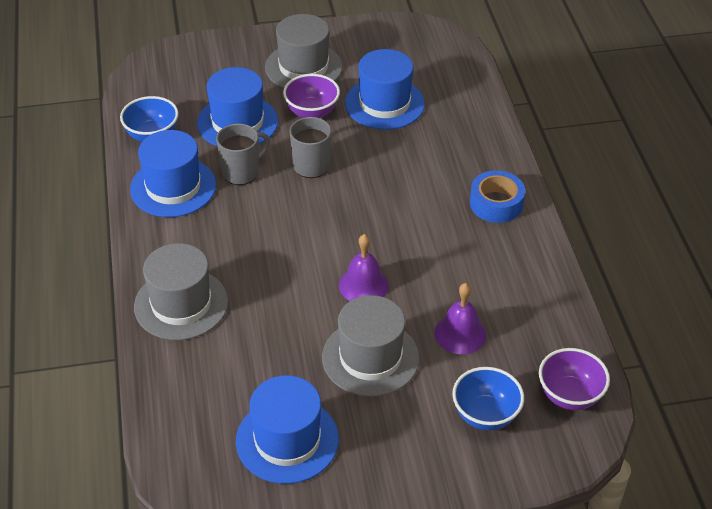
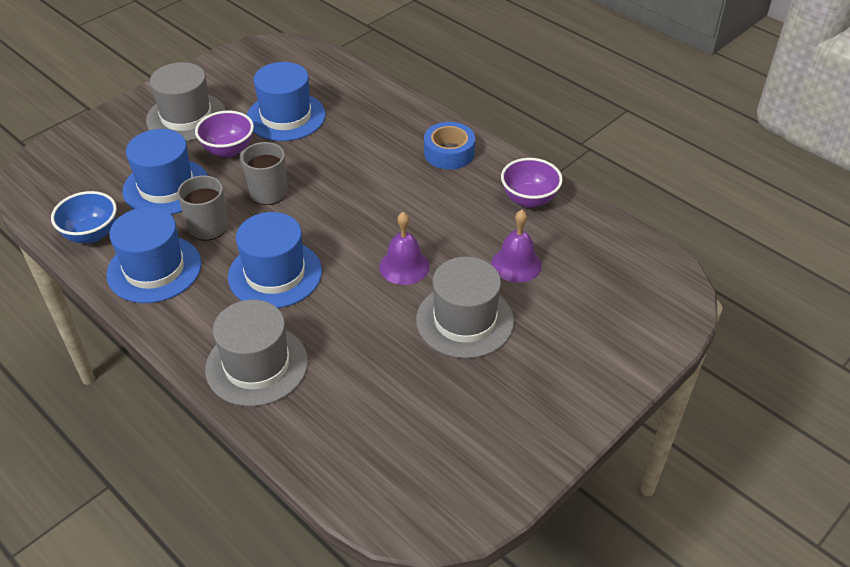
camera: 35 degrees left, 0 degrees up
blue hat [236,375,339,484] -> blue hat moved to [228,212,322,308]
blue bowl [452,367,524,431] -> none
purple bowl [539,348,610,410] -> purple bowl moved to [501,158,563,208]

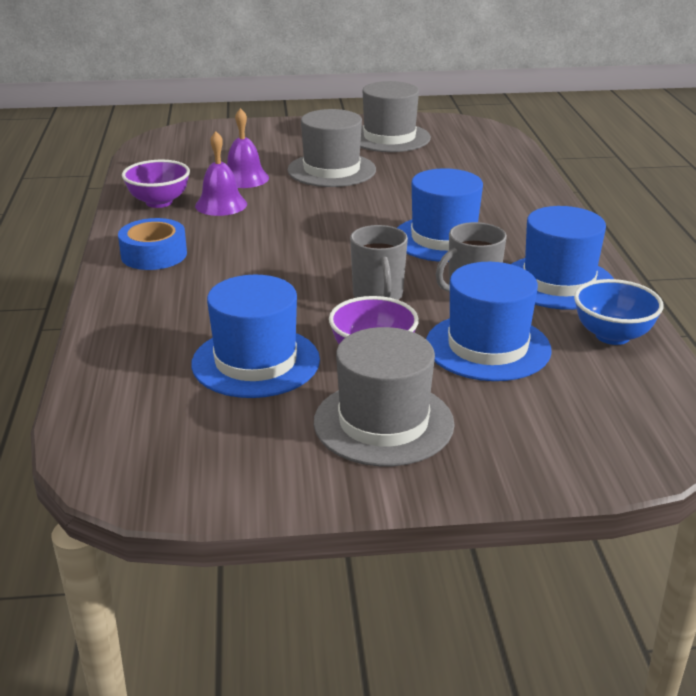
camera: 140 degrees left, 15 degrees down
grey hat [205,300,308,407] -> grey hat moved to [360,81,431,152]
purple bell [379,212,430,285] -> purple bell moved to [195,132,247,216]

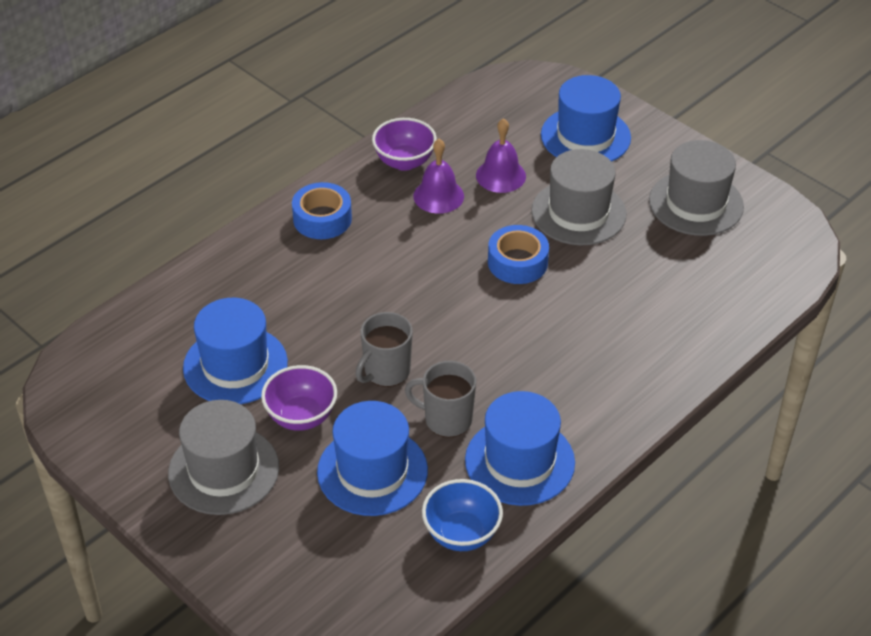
camera: 50 degrees right, 15 degrees up
blue hat [397,168,483,262] -> blue hat moved to [541,75,631,162]
none -> blue tape [488,225,549,284]

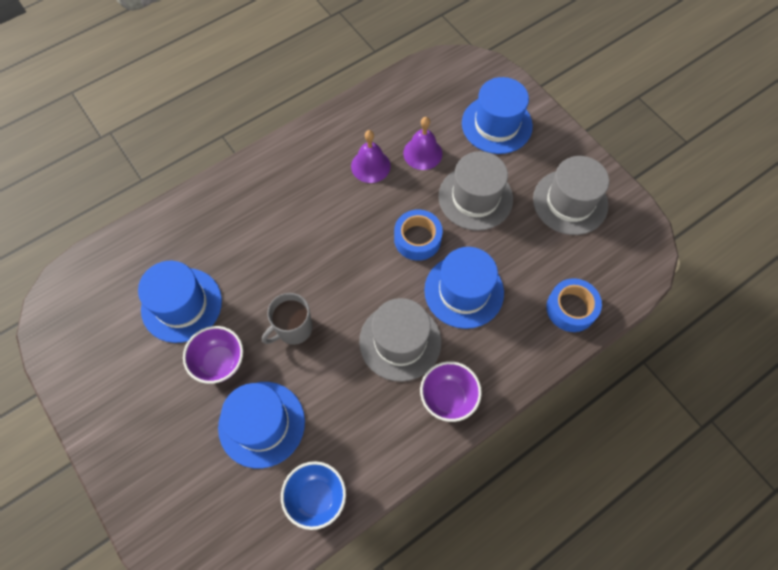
camera: 10 degrees right, 20 degrees up
grey hat [168,400,279,515] -> grey hat moved to [359,298,441,382]
blue tape [292,182,352,239] -> blue tape moved to [546,278,602,332]
purple bowl [372,118,437,171] -> purple bowl moved to [420,361,482,422]
grey mug [405,361,476,438] -> none
blue hat [465,391,575,506] -> blue hat moved to [424,247,504,329]

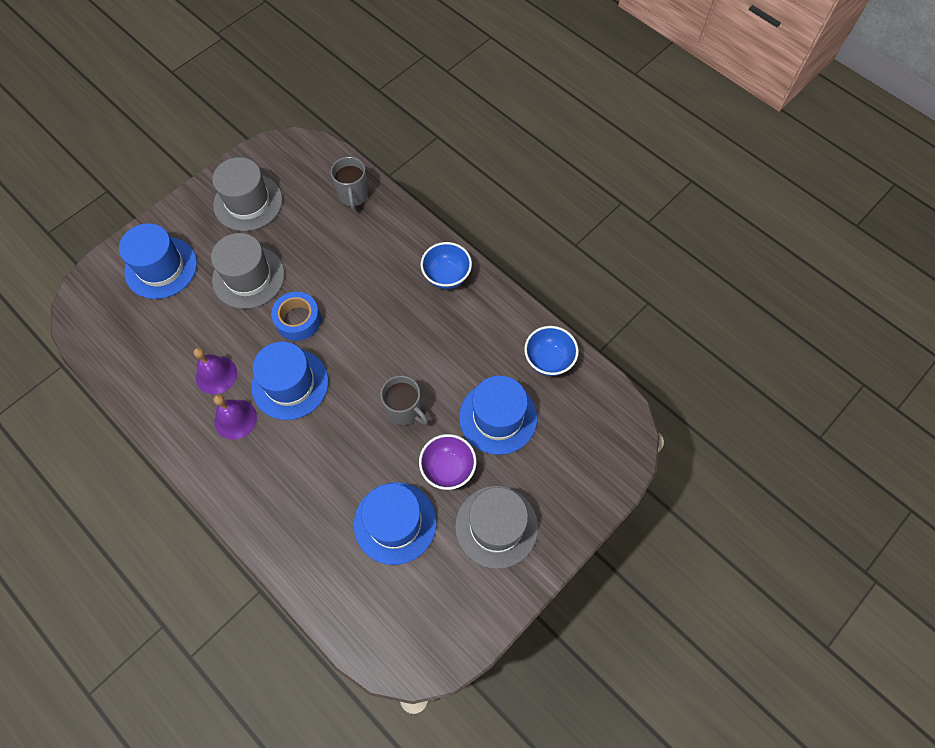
camera: 100 degrees left, 0 degrees up
grey hat [359,298,441,382] -> grey hat moved to [455,486,538,569]
purple bell [403,117,442,170] -> purple bell moved to [214,395,257,440]
purple bowl [420,361,482,422] -> blue bowl [420,242,472,289]
blue hat [424,247,504,329] -> blue hat moved to [251,342,328,420]
blue tape [546,278,602,332] -> grey mug [330,157,368,210]

